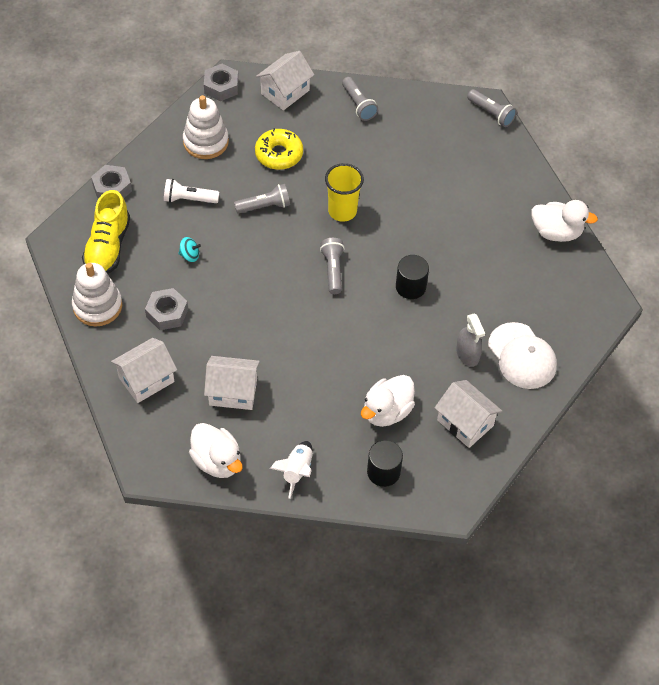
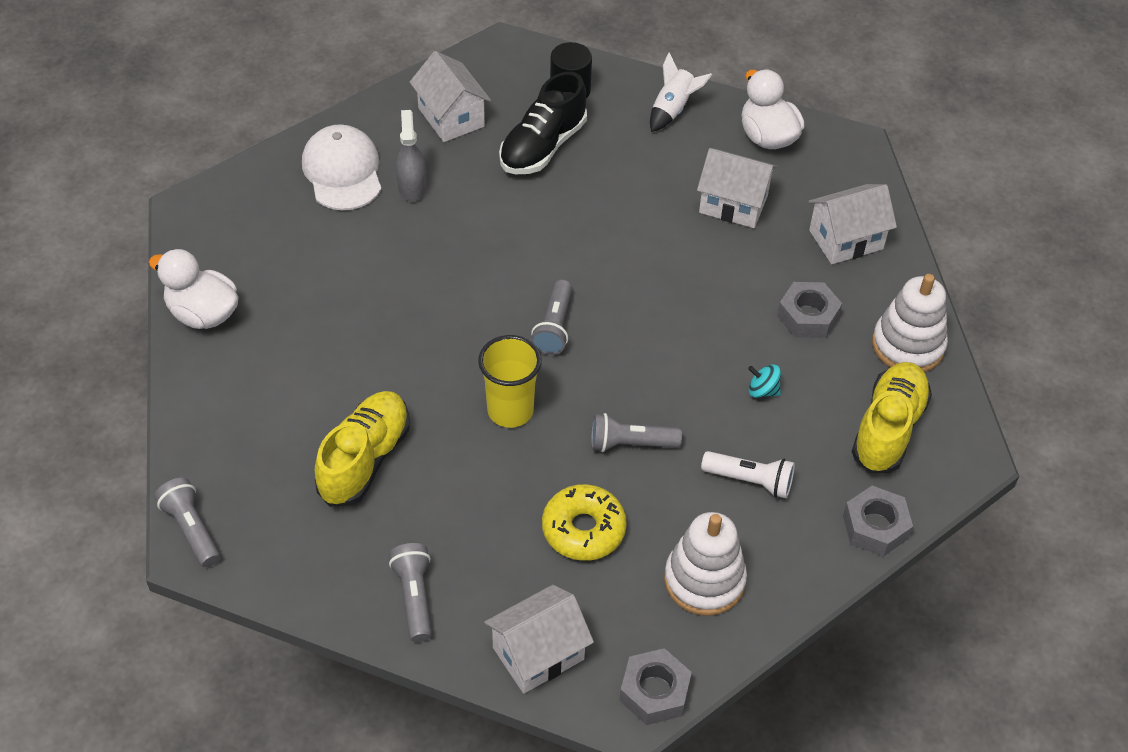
camera: 165 degrees left, 5 degrees down
white duck [361,375,415,427] -> black shoe [499,72,587,174]
black cylinder [396,255,429,299] -> none
none -> yellow shoe [315,391,410,506]

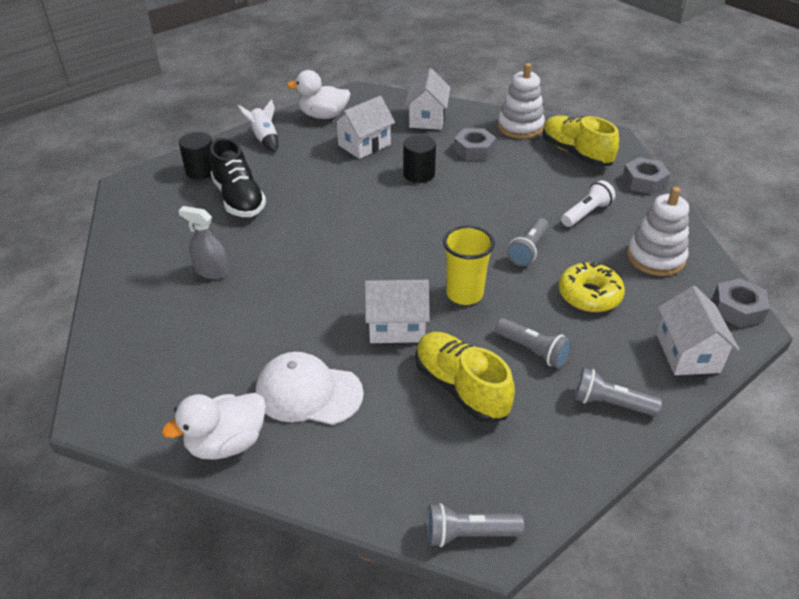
camera: 60 degrees left, 10 degrees down
white cap [302,124,381,210] -> white cap moved to [256,352,364,425]
white house [410,51,491,142] -> white house moved to [365,280,430,343]
grey flashlight [531,279,572,355] -> grey flashlight moved to [495,318,572,368]
turquoise spinning top [748,364,781,398] -> none
none -> black cylinder [403,135,436,183]

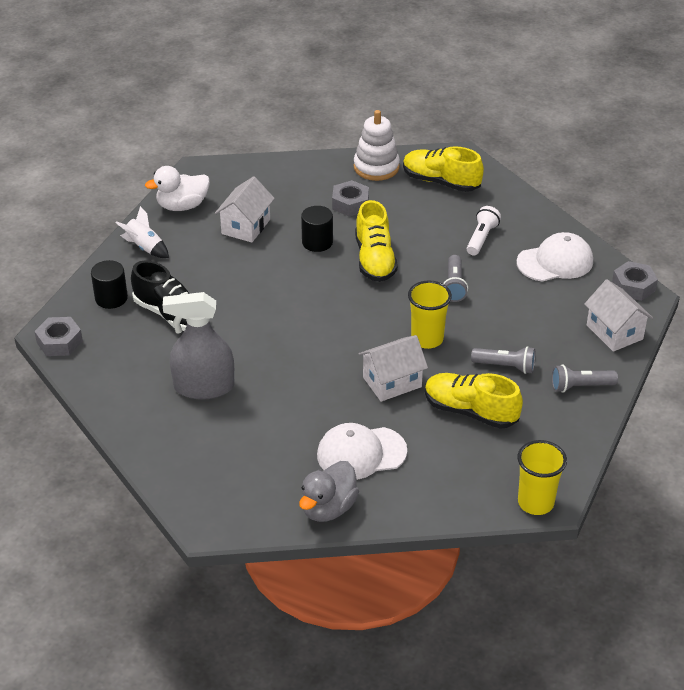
camera: 25 degrees left, 0 degrees up
white duck [162,393,266,460] -> grey duck [299,461,359,522]
grey spray bottle [178,206,229,279] -> grey spray bottle [162,292,234,400], size x1.71
white house [405,68,450,130] -> none
grey flashlight [427,503,524,547] -> yellow cup [518,440,567,515]
yellow donut [558,262,625,312] -> none
grey nut [622,157,670,195] -> grey nut moved to [34,317,83,356]
white stacking toy [627,187,689,276] -> white cap [517,232,593,282]
none -> yellow shoe [355,200,398,282]

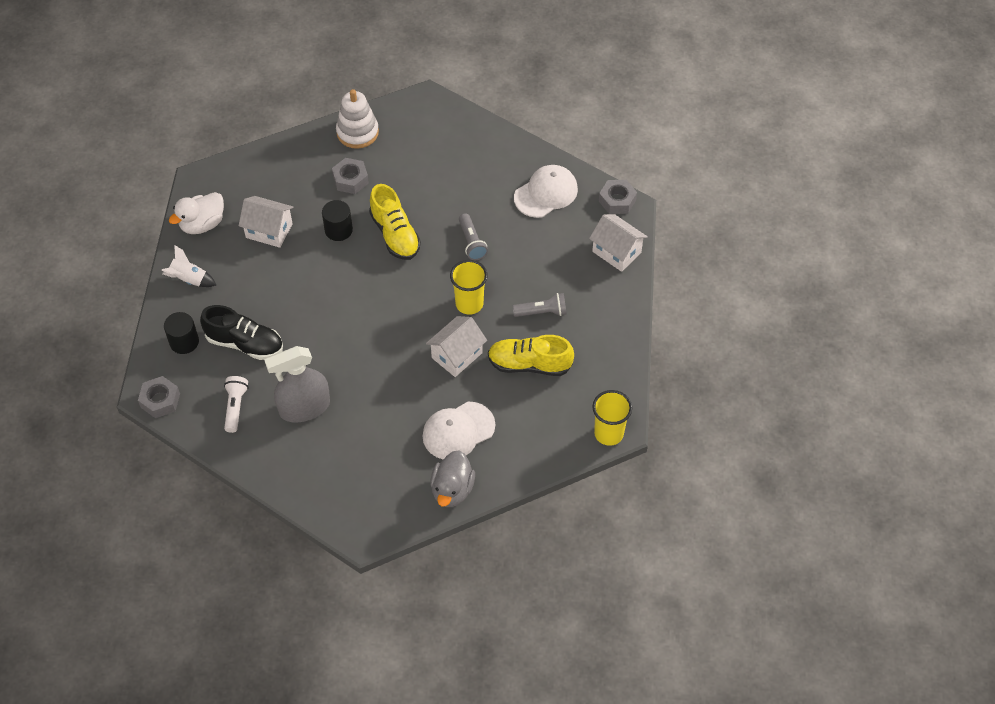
camera: 20 degrees left, 15 degrees up
white house [215,176,275,243] -> white house turned 75 degrees counterclockwise [239,196,294,248]
yellow shoe [403,146,484,192] -> none
white flashlight [467,206,501,256] -> white flashlight moved to [224,376,248,433]
grey flashlight [552,365,618,393] -> none

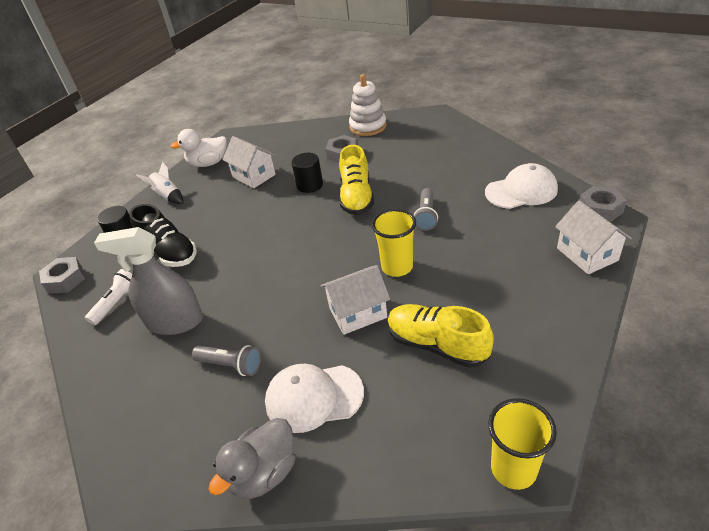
camera: 30 degrees right, 15 degrees down
grey flashlight [513,293,567,317] -> grey flashlight moved to [192,345,261,376]

